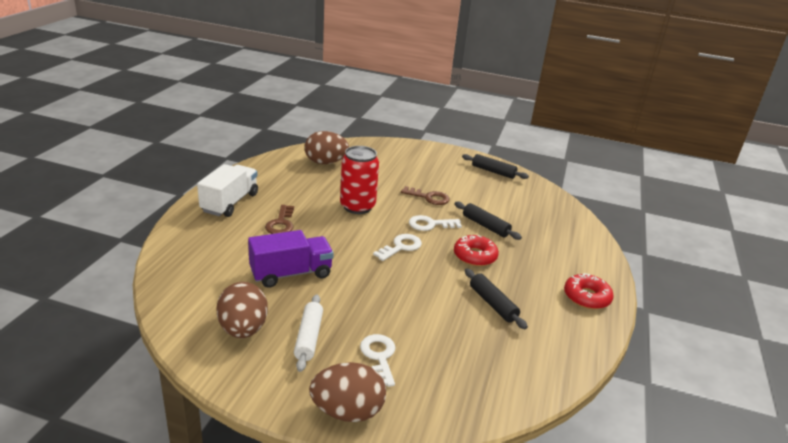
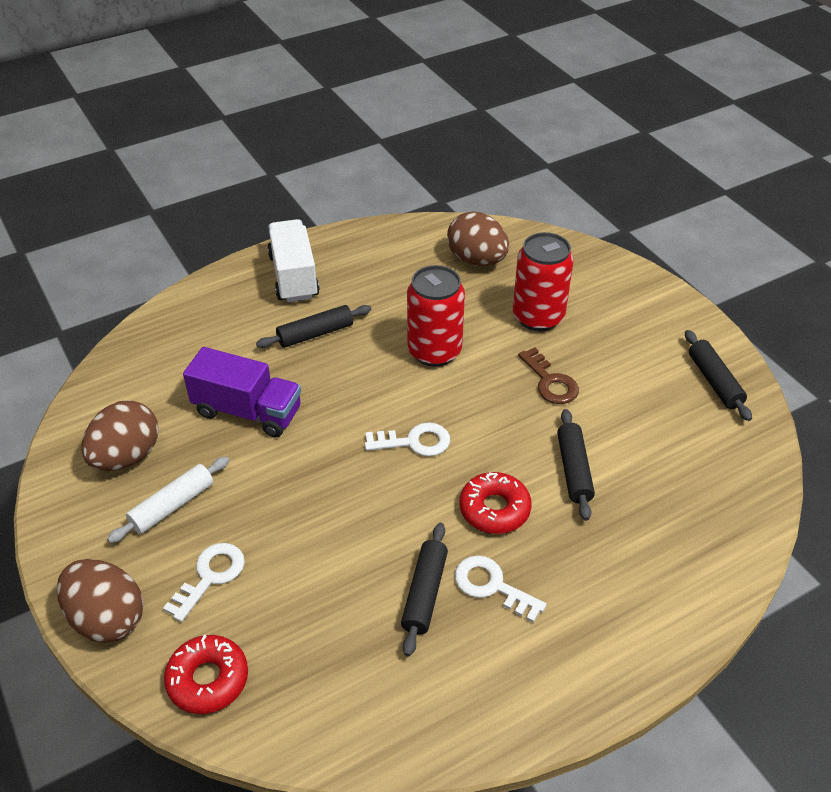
camera: 45 degrees right, 15 degrees up
white truck [197,164,258,217] -> white truck turned 75 degrees counterclockwise [267,219,320,302]
brown key [265,205,294,234] -> black rolling pin [256,305,371,348]
white key [409,215,462,231] -> white key moved to [455,556,546,623]
red donut [564,273,614,309] -> red donut moved to [164,635,248,714]
none -> red can [513,232,573,331]

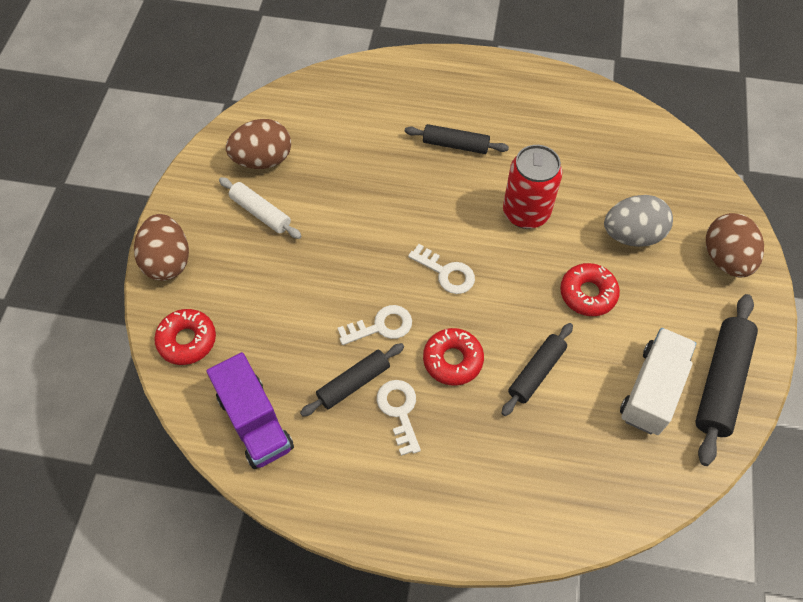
camera: 40 degrees right, 15 degrees up
white rolling pin [107,456,229,543] -> white rolling pin turned 45 degrees clockwise [219,177,302,239]
white key [163,543,245,622] -> white key moved to [337,305,412,345]
purple truck [183,347,301,437] -> purple truck moved to [206,352,294,469]
white truck [267,219,320,302] -> white truck moved to [620,328,697,435]
brown egg [447,212,509,266] -> brown egg moved to [706,213,764,278]
red can [513,232,573,331] -> grey egg [604,195,673,247]
brown key [518,347,579,404] -> red donut [560,263,620,316]
black rolling pin [685,330,752,421] -> black rolling pin [695,294,758,466], size x1.58

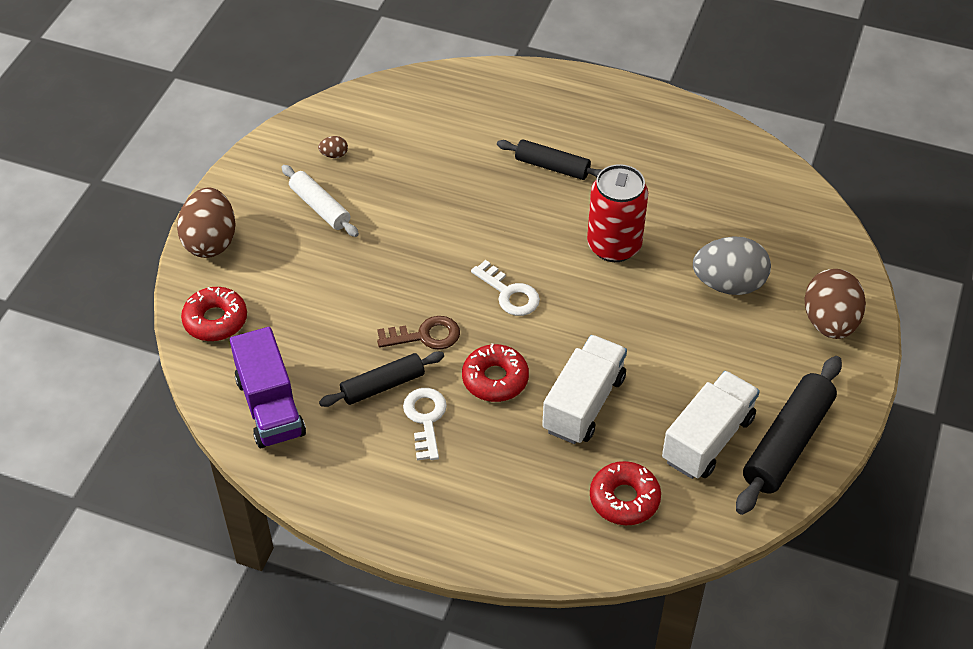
camera: 10 degrees right, 10 degrees down
brown egg [226,119,291,169] -> brown egg [318,136,348,158], size x0.41
white key [337,305,412,345] -> brown key [377,316,460,350]
black rolling pin [501,323,573,416] -> white truck [542,335,627,444]
red donut [560,263,620,316] -> red donut moved to [590,461,661,525]

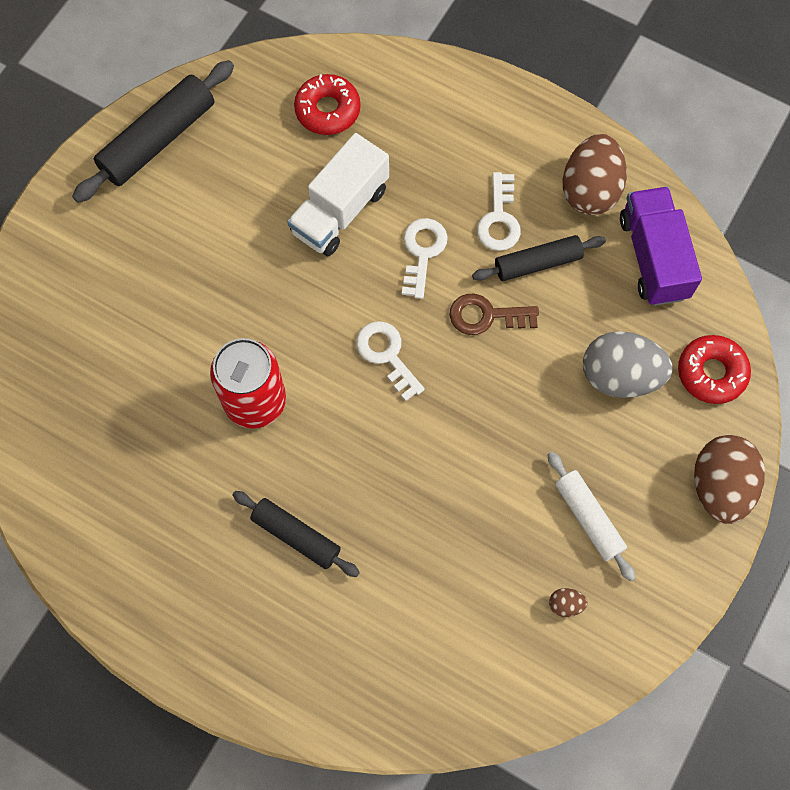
camera: 170 degrees left, 20 degrees up
red donut [462,343,529,402] -> white key [402,218,448,299]
white truck [662,371,760,479] -> none
grey egg [693,236,771,295] -> grey egg moved to [583,331,673,398]
brown egg [804,269,866,339] -> brown egg moved to [563,134,627,215]

